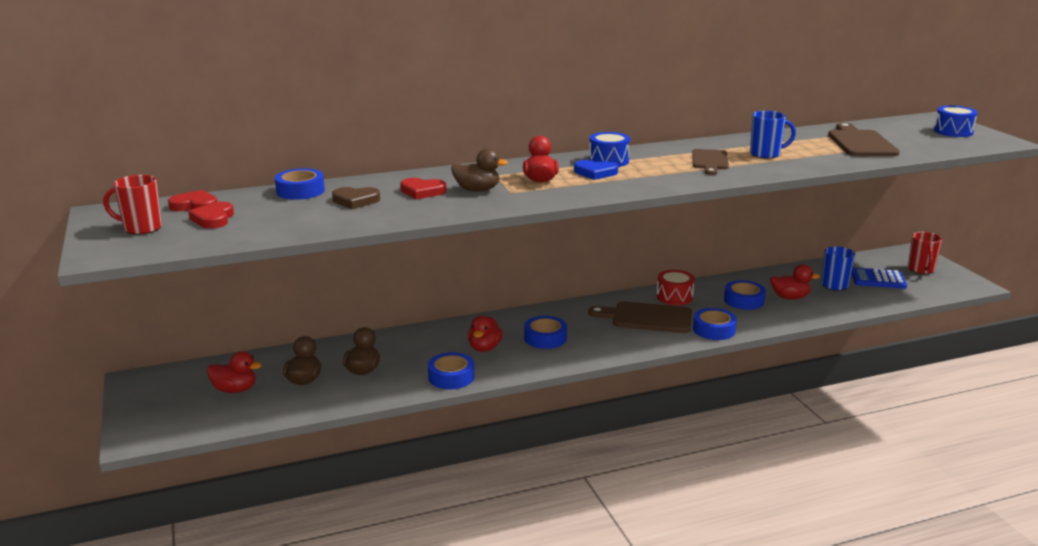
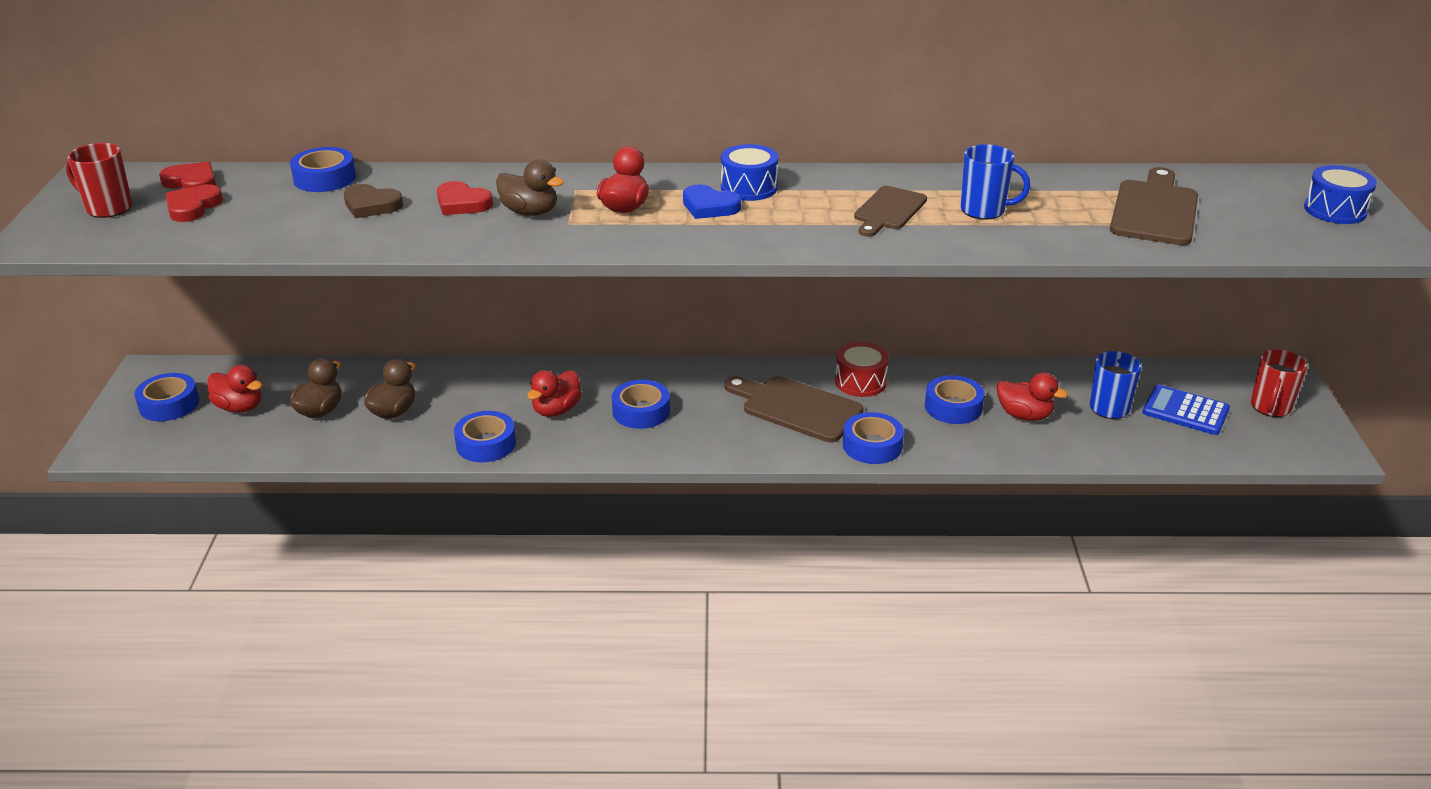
camera: 20 degrees right, 10 degrees up
none -> blue tape [134,373,199,421]

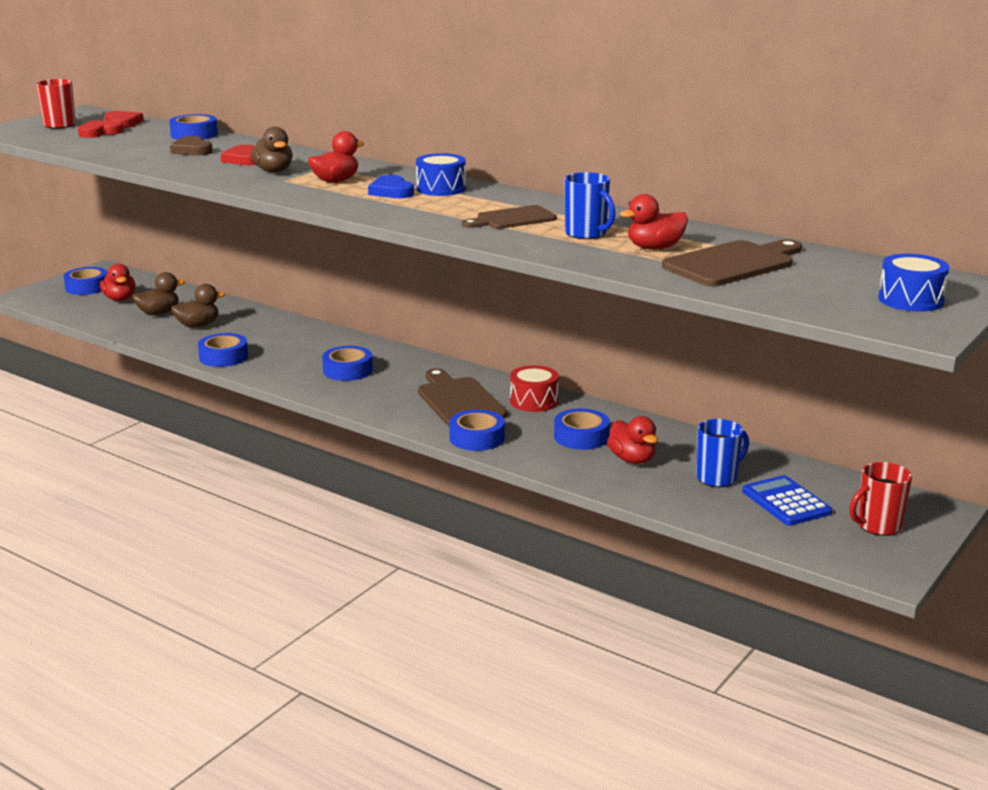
camera: 35 degrees right, 10 degrees down
red duck [527,370,582,417] -> red duck moved to [620,194,688,250]

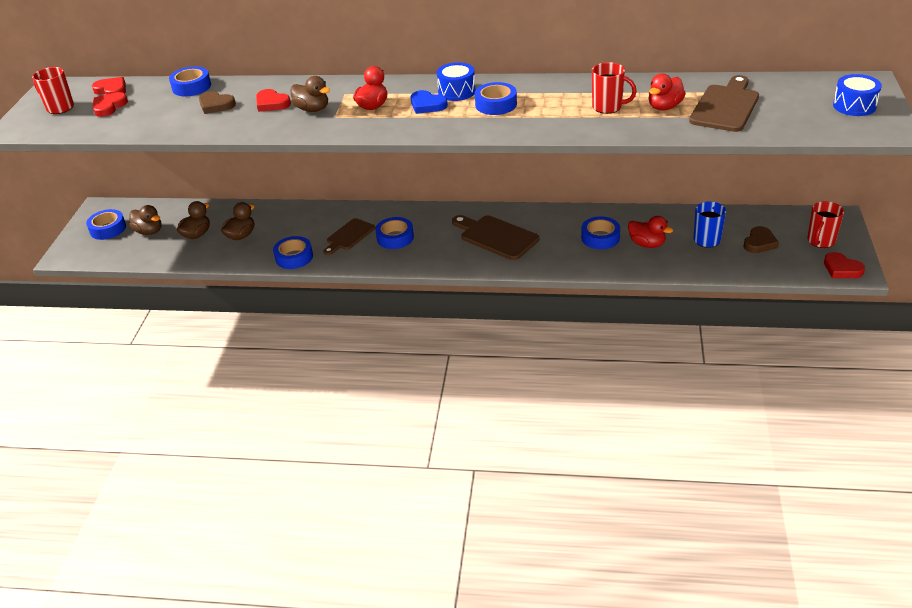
camera: 25 degrees left, 15 degrees up
red duck [100,264,136,301] -> brown duck [129,205,162,235]
blue tape [449,410,505,451] -> blue tape moved to [475,82,517,115]
brown cutting board [462,205,557,229] -> brown cutting board moved to [324,218,375,255]
red drum [510,365,559,412] -> none
blue mug [564,172,616,239] -> red mug [592,62,637,114]
blue calculator [742,475,832,526] -> brown heart [743,226,779,253]
none -> red heart [824,252,865,278]

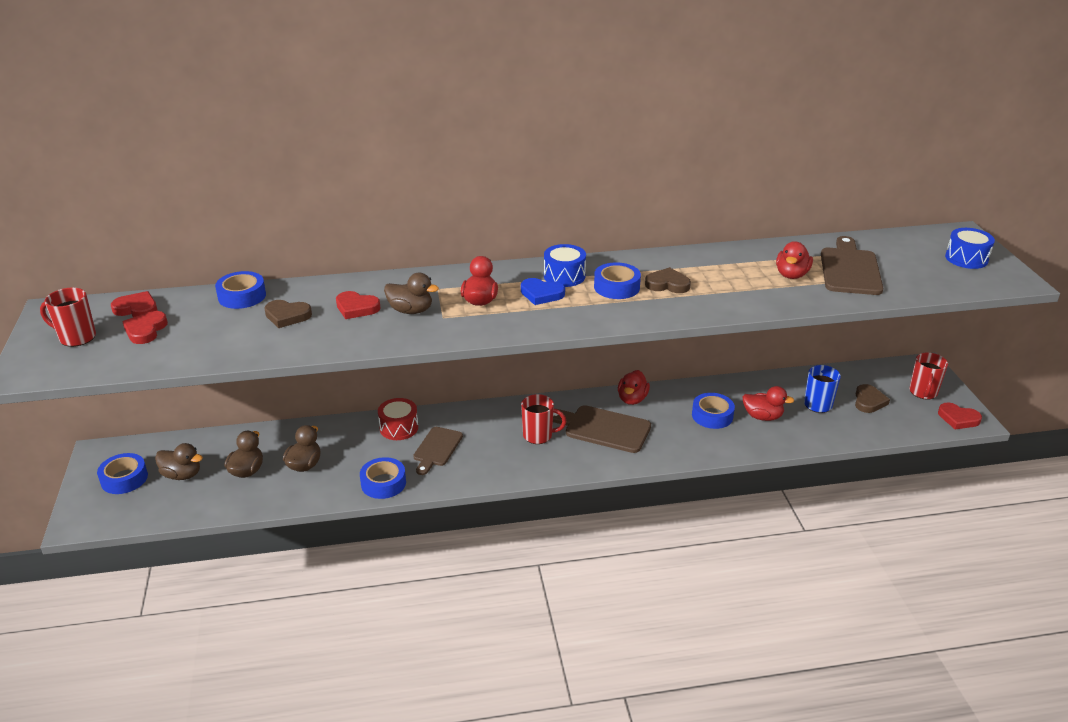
camera: 20 degrees left, 5 degrees down
blue tape [375,217,414,249] -> none
red mug [592,62,637,114] -> red mug moved to [521,394,566,444]
none -> red drum [378,398,418,440]
none -> red duck [618,370,650,405]
none -> brown heart [645,267,691,293]

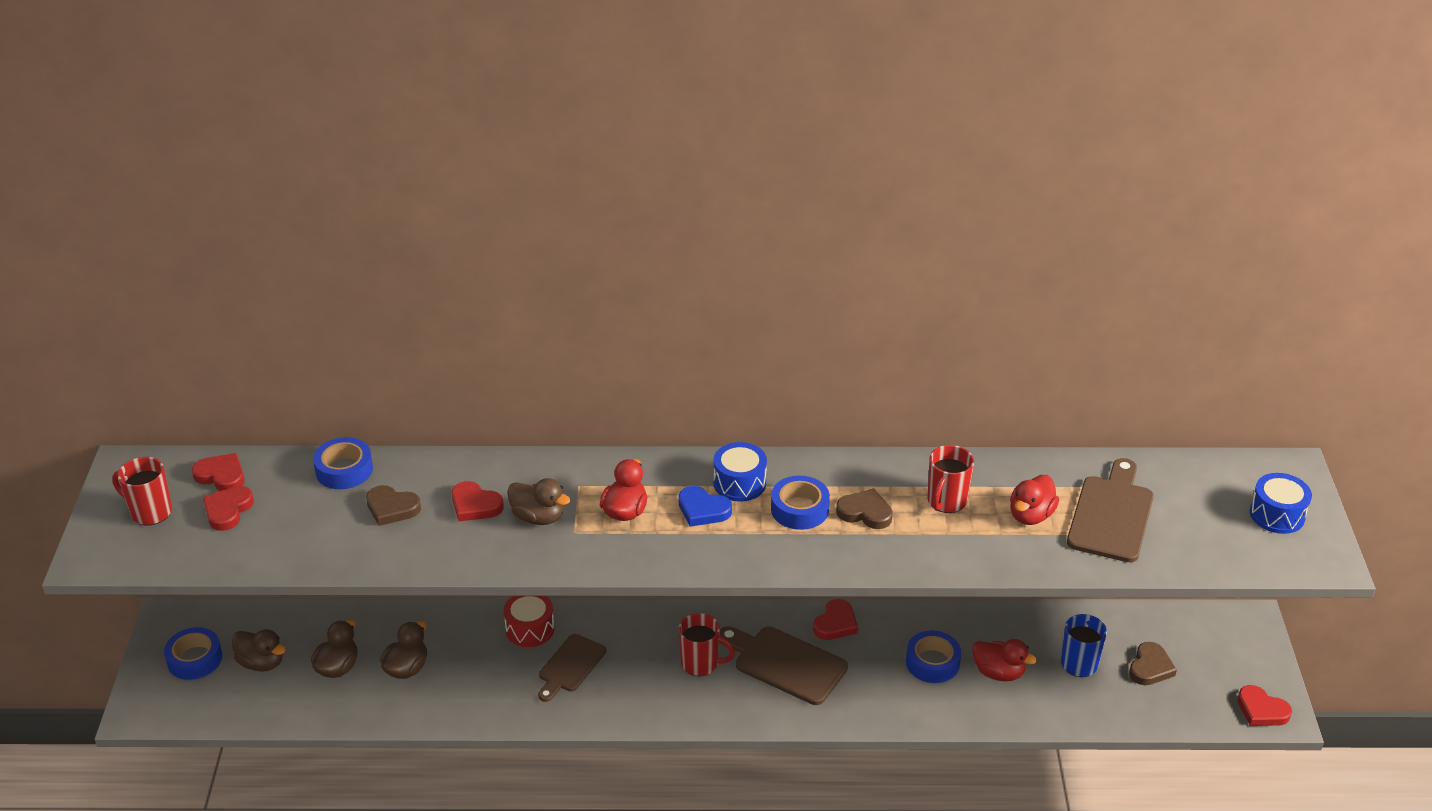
camera: 10 degrees right, 5 degrees up
blue tape [360,457,406,499] -> none
red duck [618,370,650,405] -> red heart [813,599,858,640]
red mug [909,353,948,400] -> red mug moved to [928,445,974,513]

